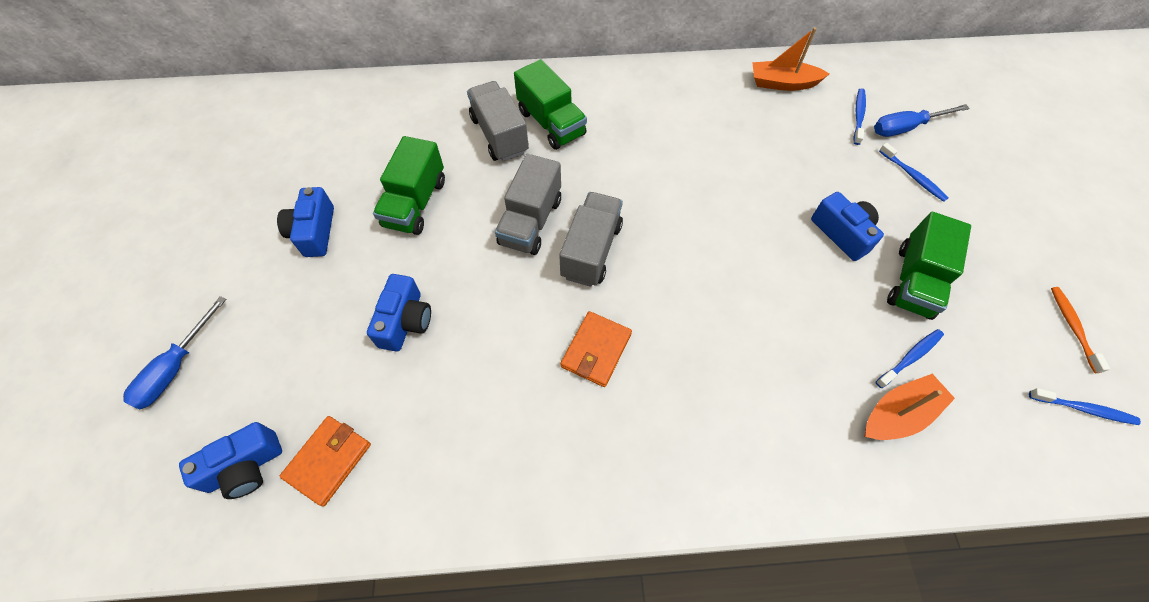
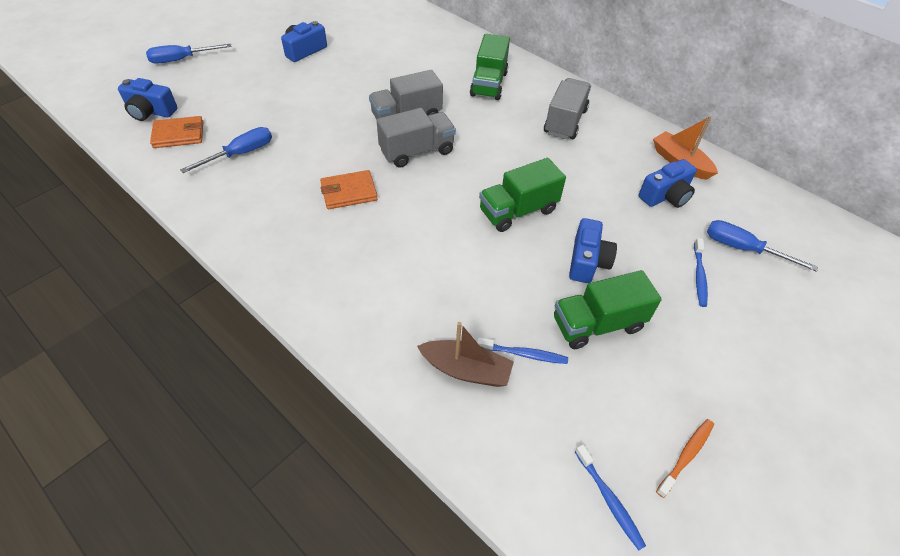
camera: 45 degrees right, 10 degrees down
blue camera [367,274,431,352] -> blue camera moved to [639,159,697,208]
green truck [373,136,445,235] -> green truck moved to [479,158,566,232]
grey truck [467,81,529,161] -> grey truck moved to [544,78,591,139]
blue toothbrush [854,89,866,145] -> none
orange boat [864,374,955,440] -> brown boat [417,322,514,387]
none -> blue screwdriver [180,127,272,173]

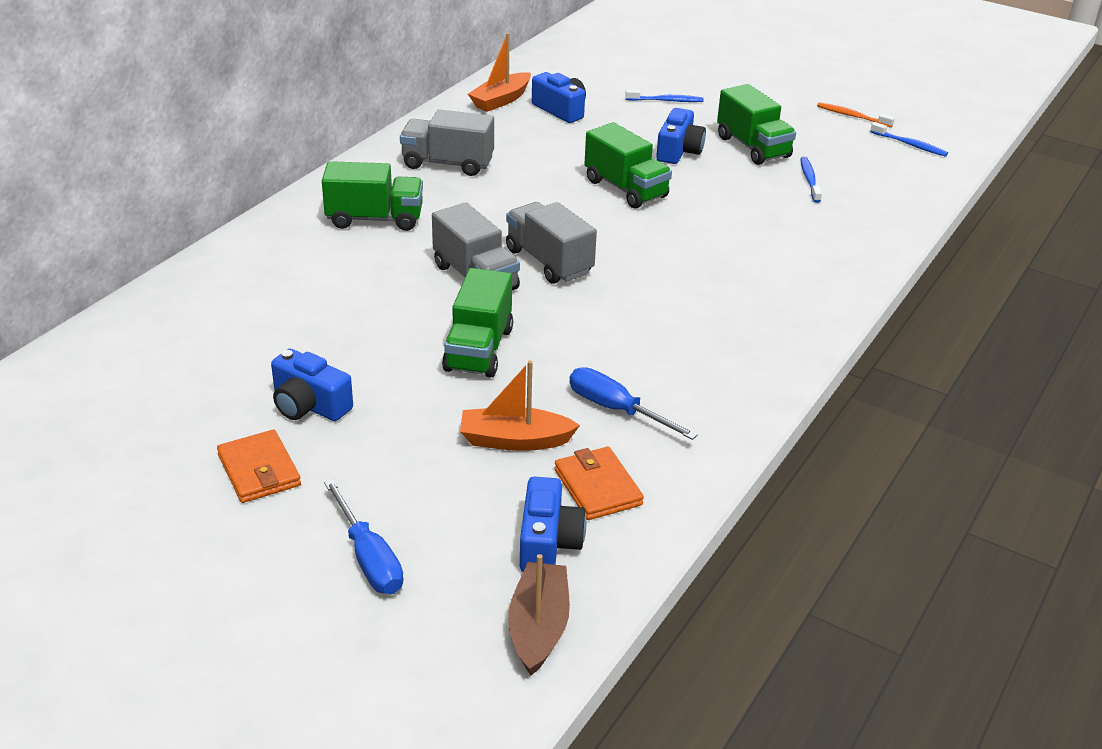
camera: 100 degrees left, 15 degrees down
orange wallet [320,170,378,209] -> orange wallet moved to [217,429,301,503]
brown boat [417,322,514,387] -> brown boat moved to [508,554,570,676]
blue camera [569,218,617,283] -> blue camera turned 105 degrees clockwise [656,108,706,164]
blue toothbrush [575,445,646,550] -> blue toothbrush turned 75 degrees clockwise [870,122,948,157]
blue screwdriver [707,220,818,272] -> none
none -> green truck [442,268,513,378]
none -> orange boat [460,361,580,451]

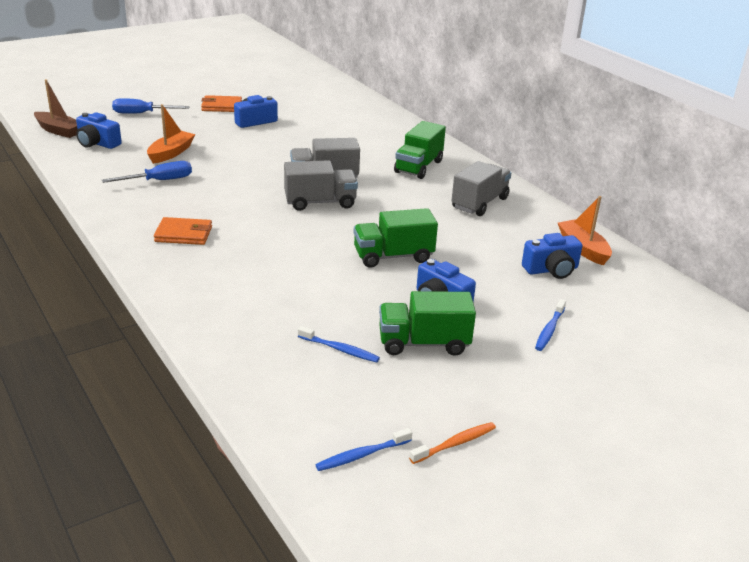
camera: 115 degrees right, 5 degrees down
green truck [442,268,513,378] -> none
orange wallet [555,447,644,520] -> orange wallet moved to [154,217,212,245]

